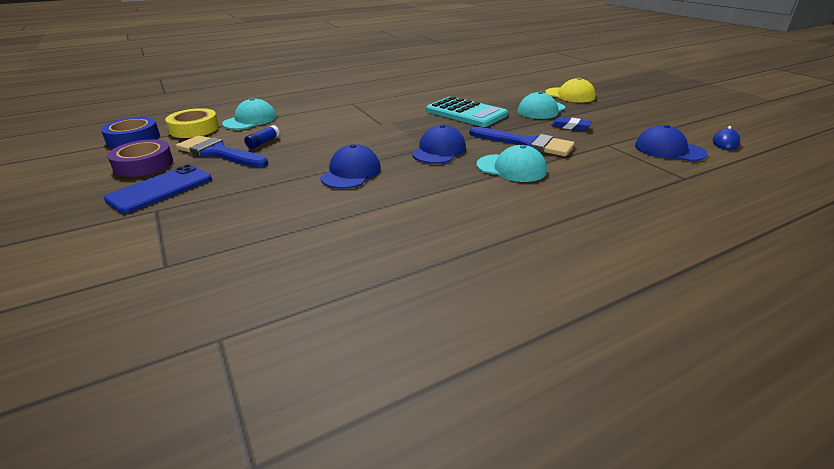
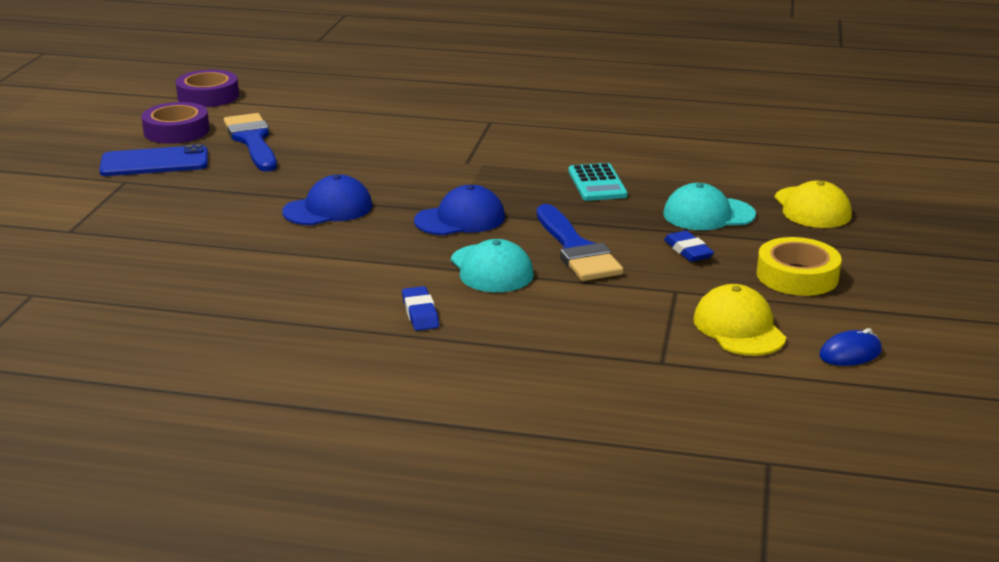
camera: 40 degrees right, 5 degrees down
blue tape [101,117,160,148] -> purple tape [176,70,239,107]
yellow tape [165,108,219,138] -> yellow tape moved to [757,237,841,296]
turquoise cap [222,98,277,130] -> none
blue glue stick [244,125,280,149] -> none
turquoise calculator [426,96,508,127] -> turquoise calculator [569,163,628,201], size x0.64
blue cap [635,125,707,161] -> yellow cap [694,284,786,356]
none -> blue eraser [402,286,439,331]

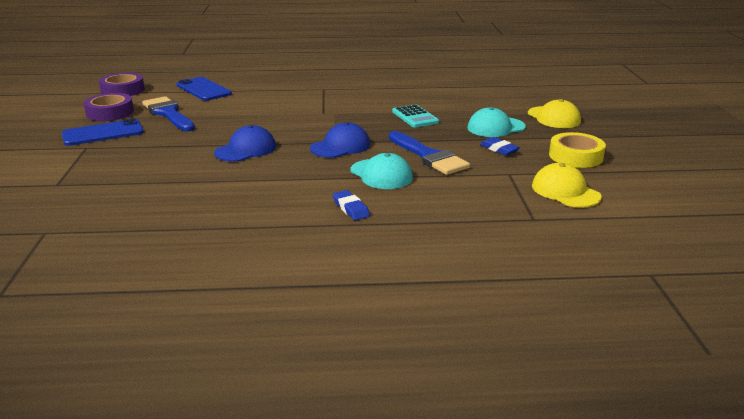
camera: 15 degrees left, 0 degrees up
blue mouse [819,328,882,366] -> none
none -> blue phone [176,77,232,101]

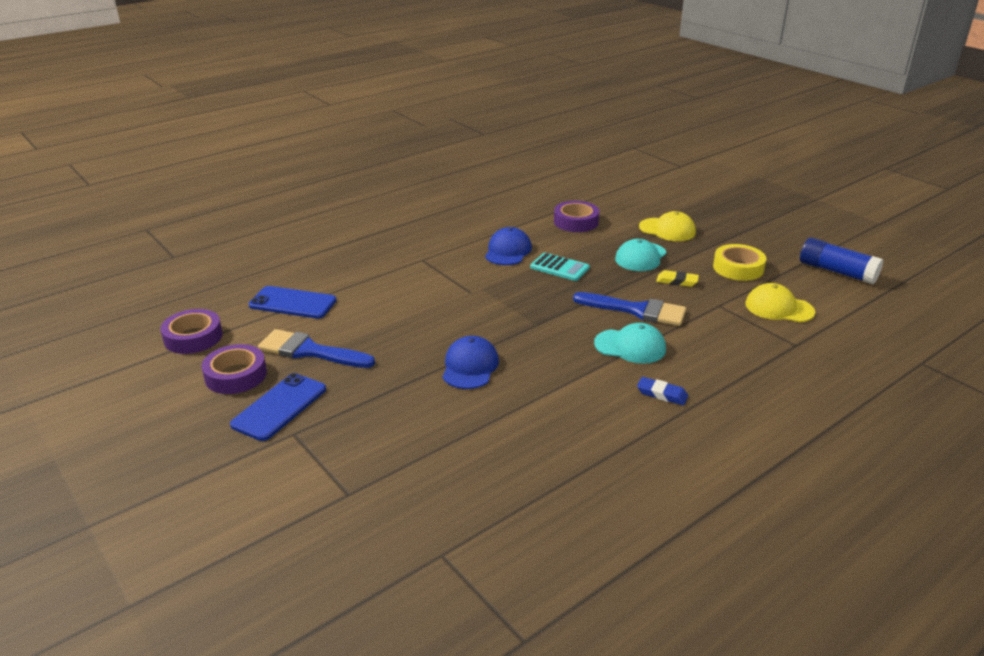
camera: 35 degrees left, 5 degrees up
blue cap [310,122,370,158] -> blue cap moved to [485,227,532,265]
blue eraser [480,137,520,156] -> yellow eraser [656,270,699,287]
none -> purple tape [554,201,599,232]
none -> blue glue stick [800,237,884,284]

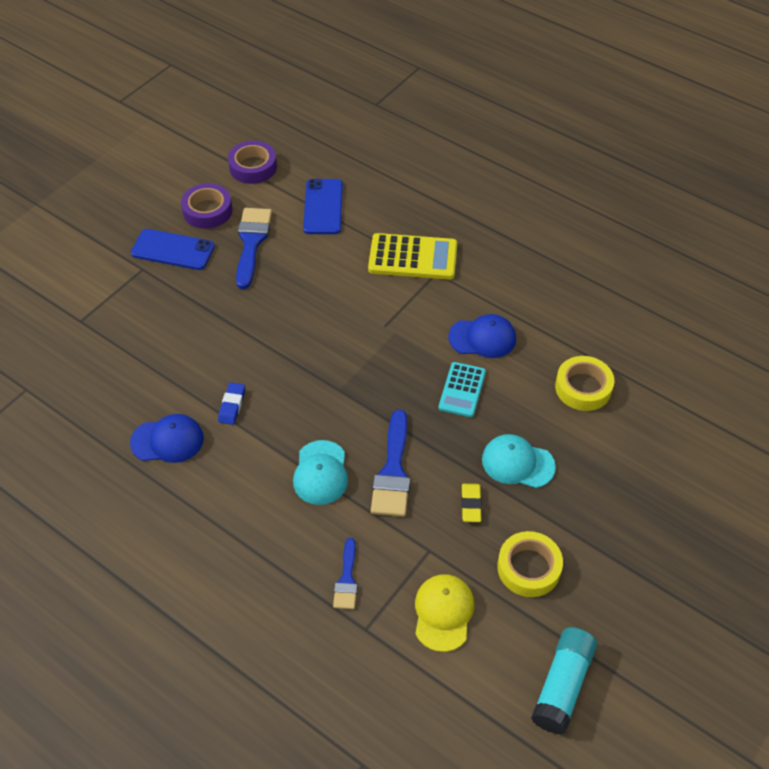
camera: 75 degrees right, 20 degrees up
blue cap [442,336,499,389] -> blue cap moved to [130,414,204,463]
purple tape [554,201,599,232] -> yellow tape [555,356,615,411]
blue eraser [637,377,688,405] -> blue eraser moved to [218,382,245,425]
yellow cap [639,211,696,241] -> none
blue glue stick [800,237,884,284] -> turquoise glue stick [531,627,597,734]
none -> blue brush [333,538,357,609]
none -> yellow calculator [368,233,457,280]

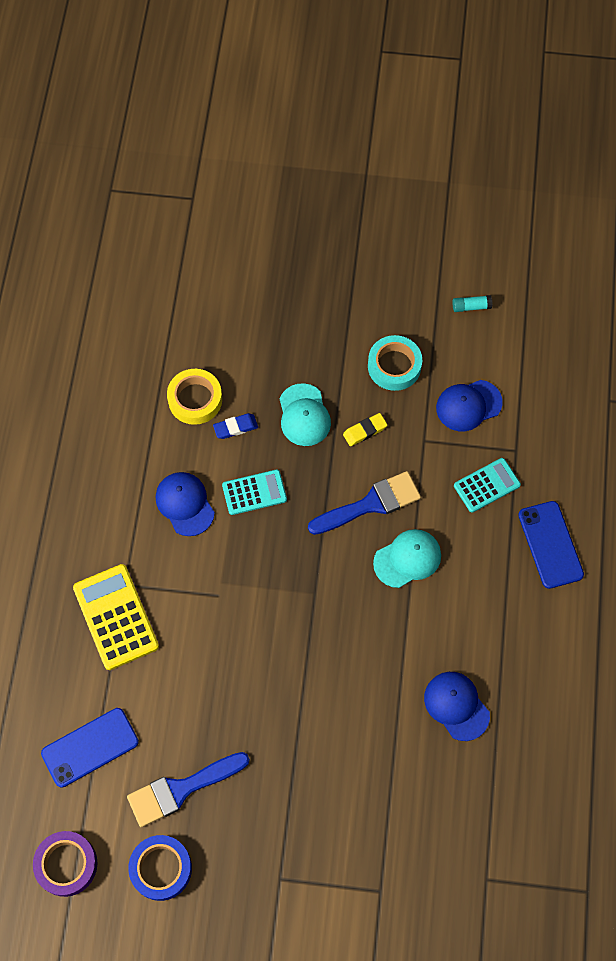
camera: 120 degrees left, 15 degrees up
blue phone [131,229,215,270] -> blue phone moved to [518,501,584,589]
purple tape [181,183,232,229] -> blue tape [128,835,192,901]
blue eraser [218,382,245,425] -> blue eraser moved to [213,413,258,439]
blue brush [333,538,357,609] -> turquoise calculator [454,458,521,513]
yellow cap [415,574,474,652] -> blue cap [436,380,503,431]
yellow tape [497,531,563,597] -> turquoise tape [368,335,422,391]
turquoise glue stick [531,627,597,734] -> turquoise glue stick [453,295,492,312], size x0.49

